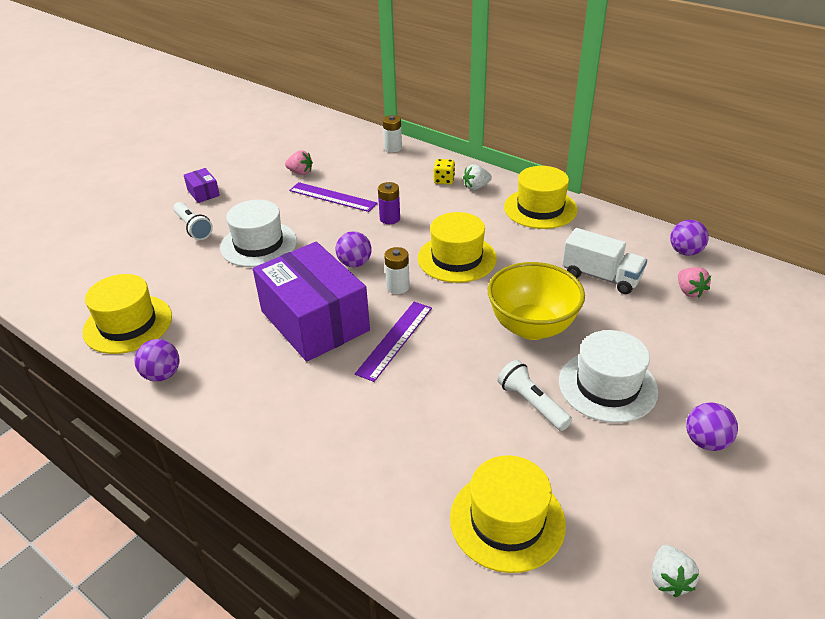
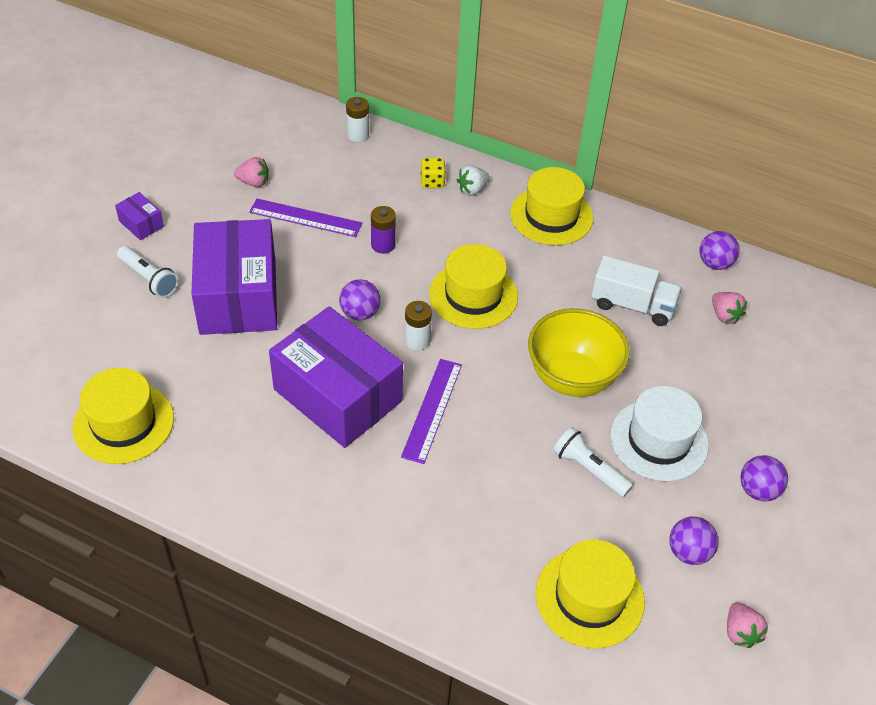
camera: 15 degrees left, 10 degrees up
purple ball [135,339,180,382] -> purple ball moved to [669,517,719,565]
white hat [220,200,297,267] -> purple box [191,219,277,335]
white strawberry [652,545,699,597] -> pink strawberry [727,602,768,648]

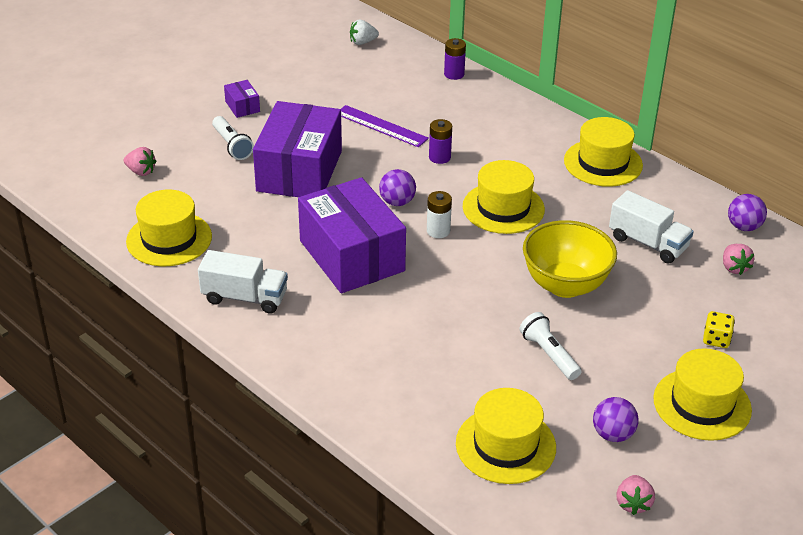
camera: 20 degrees right, 10 degrees down
pink strawberry [234,157,269,187] -> pink strawberry moved to [124,147,157,176]
white battery [346,97,369,142] -> purple battery [444,38,466,80]
purple ruler [401,359,462,464] -> none
yellow dice [421,158,446,188] -> yellow dice moved to [703,311,735,348]
white strawberry [457,165,490,195] -> white strawberry moved to [350,19,379,45]
white hat [610,386,709,481] -> none
purple ball [740,455,788,501] -> yellow hat [653,348,752,441]
none -> white truck [198,250,288,314]

